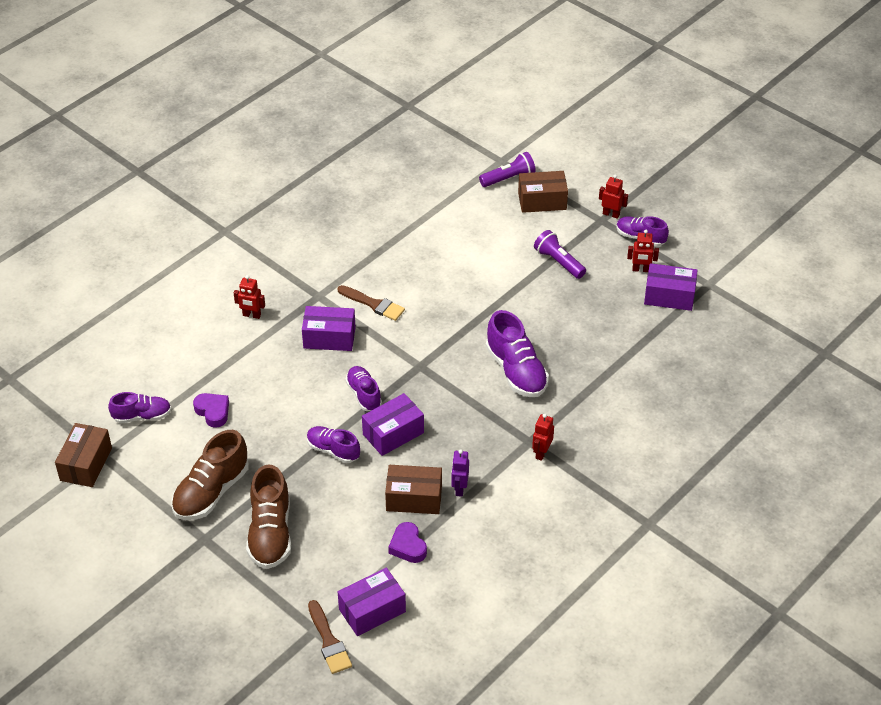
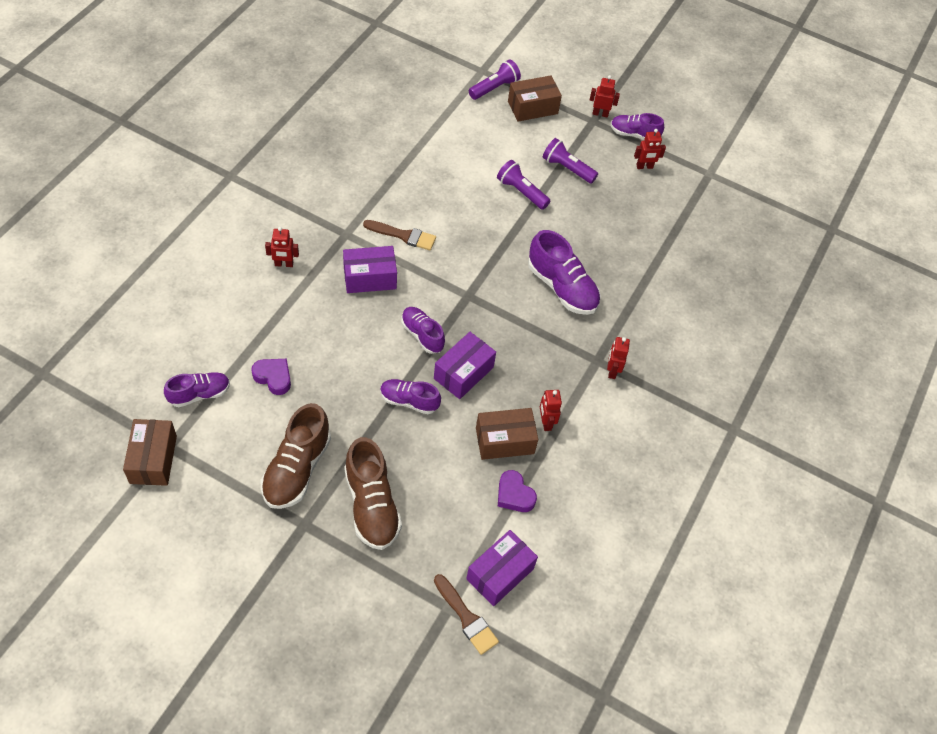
camera: 20 degrees left, 10 degrees up
purple robot [451,450,469,497] -> red robot [540,390,562,431]
purple box [644,263,698,311] -> none
none -> purple flashlight [497,160,550,210]

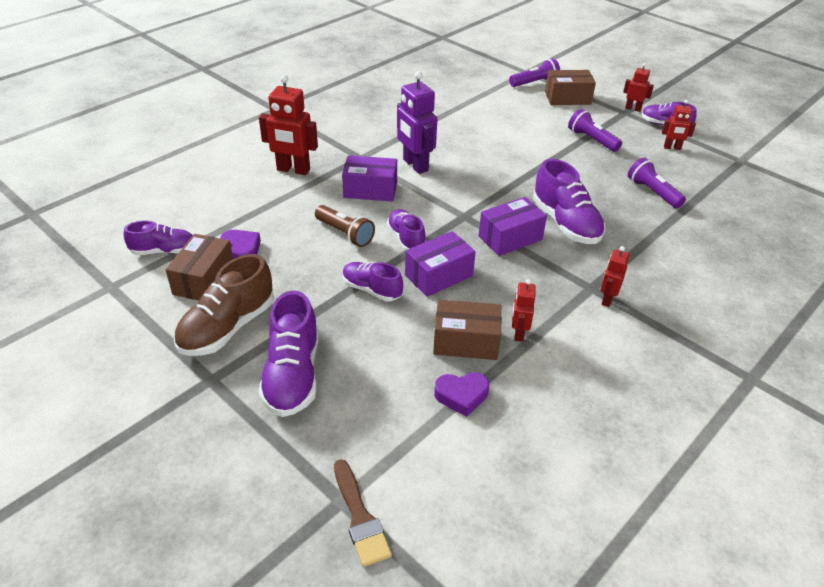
camera: 20 degrees right, 15 degrees down
brown box [123,419,177,486] -> brown box moved to [166,234,233,300]
red robot [265,227,299,267] -> red robot [259,75,318,175], size x1.81
brown shoe [344,437,402,550] -> purple shoe [258,290,318,417]
brown brush [363,220,436,251] -> purple robot [397,71,437,174]
purple box [466,530,538,606] -> purple box moved to [479,197,547,256]
purple flashlight [497,160,550,210] -> purple flashlight moved to [628,157,686,208]
purple heart [498,470,537,512] -> purple heart turned 75 degrees counterclockwise [434,372,489,417]
none -> brown flashlight [315,205,375,247]

